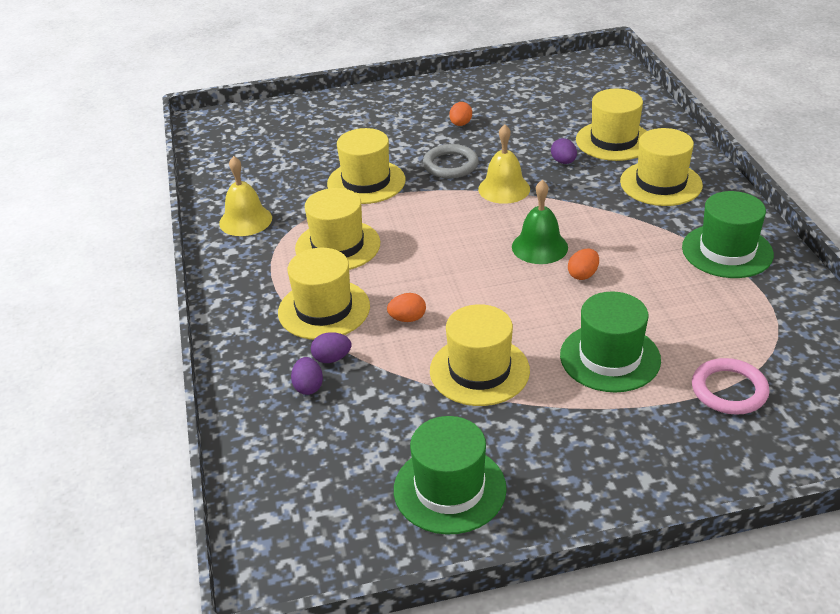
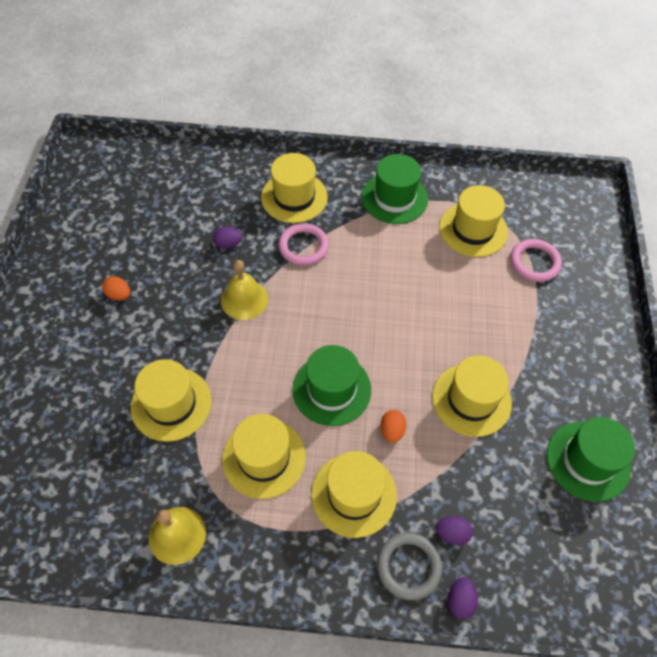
camera: 75 degrees left, 20 degrees up
purple egg [311,332,351,363] -> purple egg moved to [448,577,478,619]
grey ring [423,144,479,178] -> grey ring moved to [377,532,442,600]
green bell [512,180,568,264] -> none
green hat [560,291,661,392] -> green hat moved to [292,345,371,426]
orange egg [568,249,599,280] -> none
yellow hat [576,89,646,161] -> yellow hat moved to [439,185,508,257]
none -> pink ring [278,223,329,266]

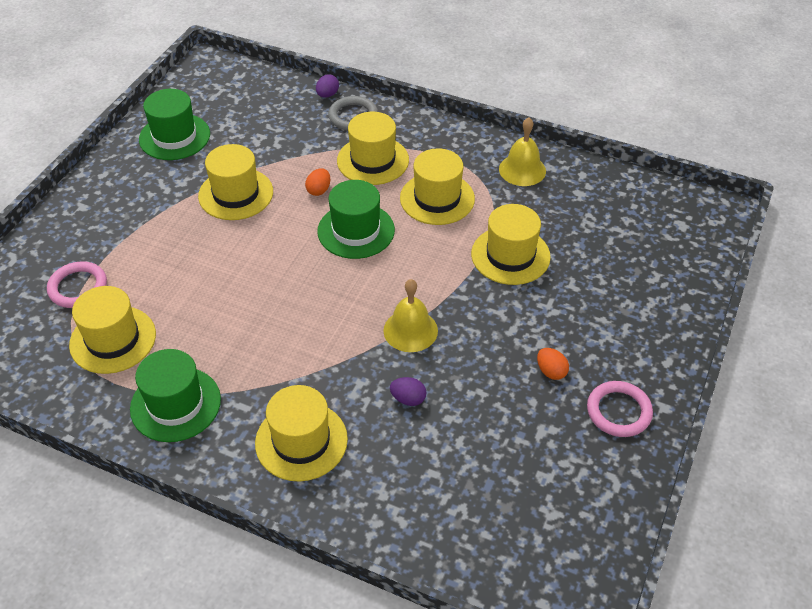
camera: 160 degrees left, 10 degrees down
pink ring [278,223,329,266] -> pink ring moved to [587,381,653,437]
purple egg [436,516,473,545] -> none

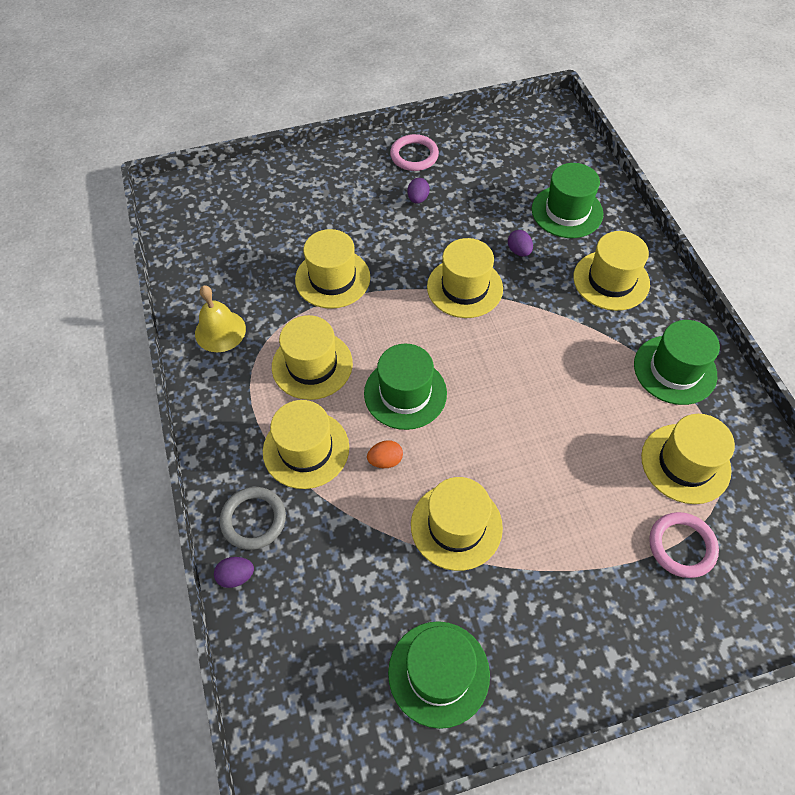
camera: 130 degrees left, 10 degrees up
yellow bell [383,279,438,352] -> yellow hat [427,238,503,318]
orange egg [537,348,569,380] -> purple egg [408,178,430,204]
none -> green hat [532,163,603,238]

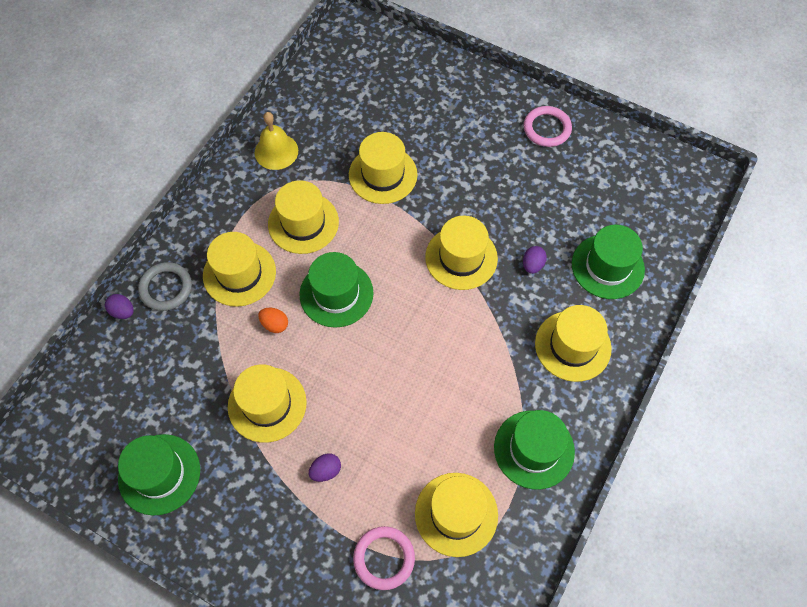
camera: 45 degrees right, 5 degrees up
purple egg [408,178,430,204] -> purple egg moved to [309,453,341,482]

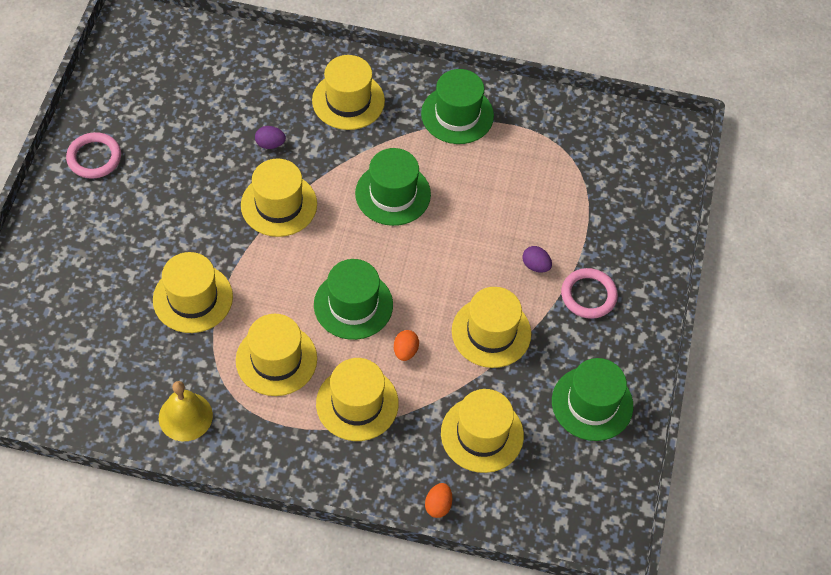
camera: 110 degrees left, 5 degrees down
purple egg [105,294,134,319] -> orange egg [425,483,452,518]
grey ring [138,262,192,311] -> none
pink ring [353,526,415,590] -> pink ring moved to [561,268,618,319]
yellow hat [415,473,498,557] -> yellow hat moved to [441,389,524,473]
green hat [572,225,645,299] -> green hat moved to [355,148,431,226]

